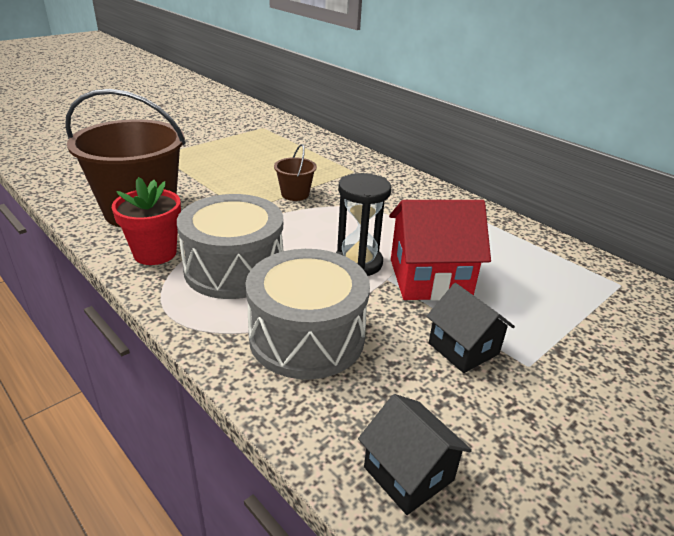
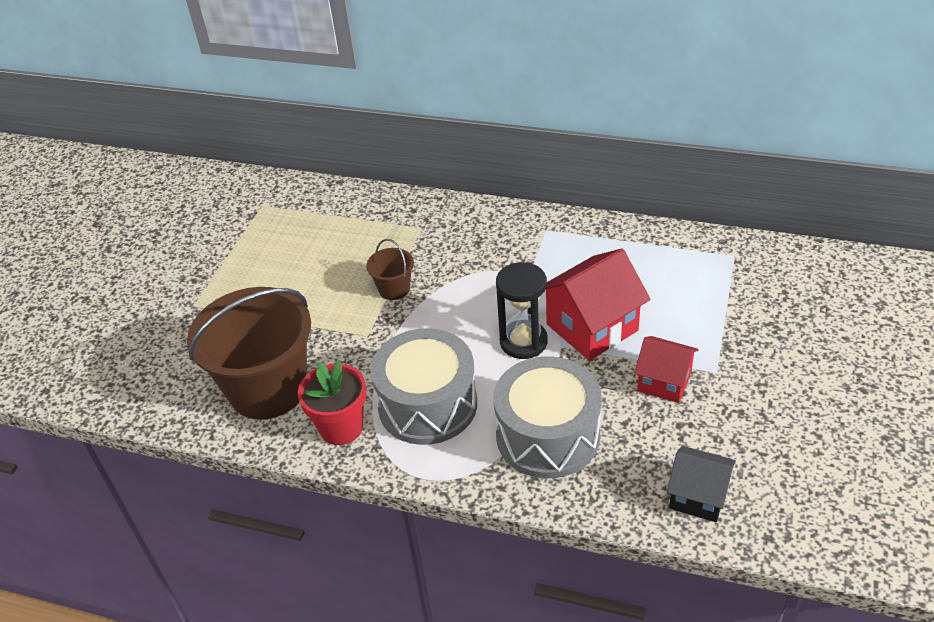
camera: 25 degrees left, 10 degrees up
black house [427,283,515,373] -> red house [634,336,699,403]

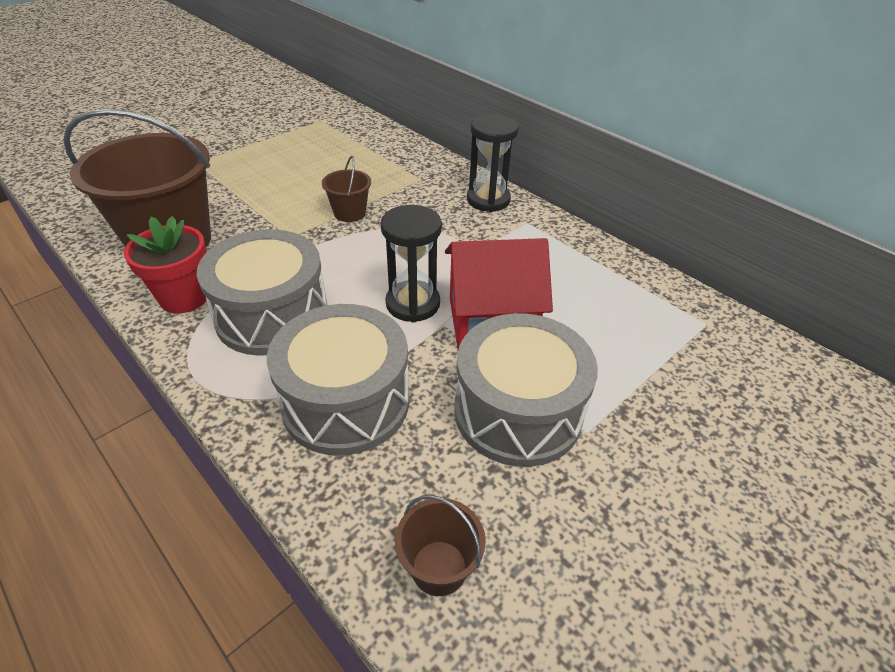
camera: 25 degrees right, 0 degrees up
red house [634,336,699,403] -> grey drum [455,313,598,467]
black house [667,446,736,522] -> brown bucket [395,495,486,596]
none -> black hourglass [467,114,519,212]

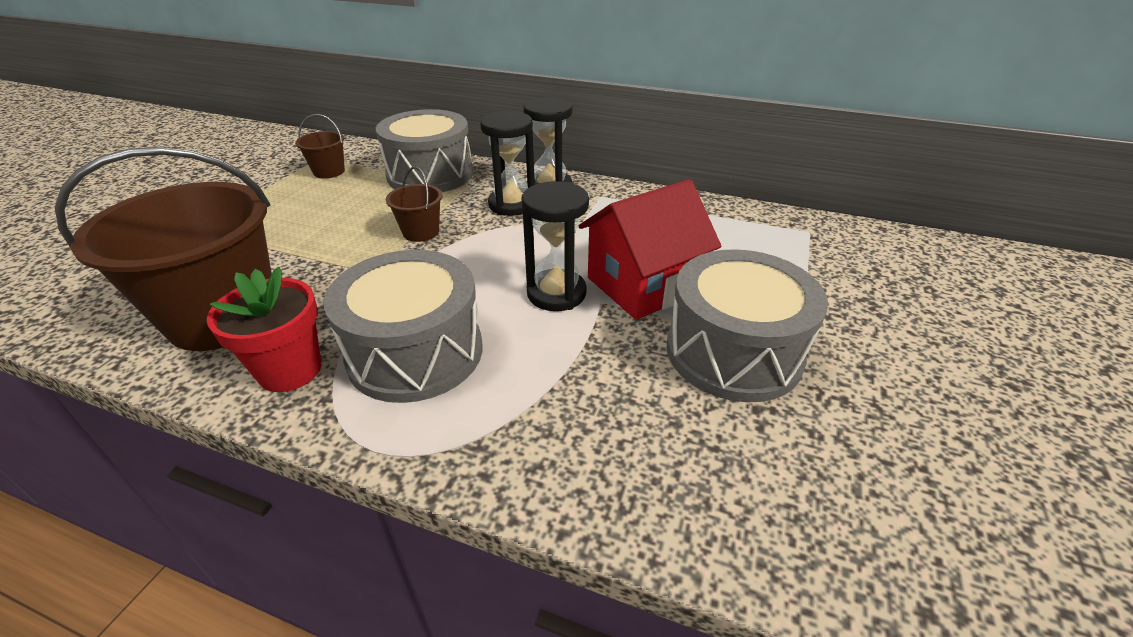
camera: 25 degrees left, 5 degrees down
grey drum [267,304,409,455] -> grey drum moved to [376,109,473,192]
brown bucket [395,495,486,596] -> brown bucket moved to [295,114,345,179]
none -> black hourglass [480,111,535,216]

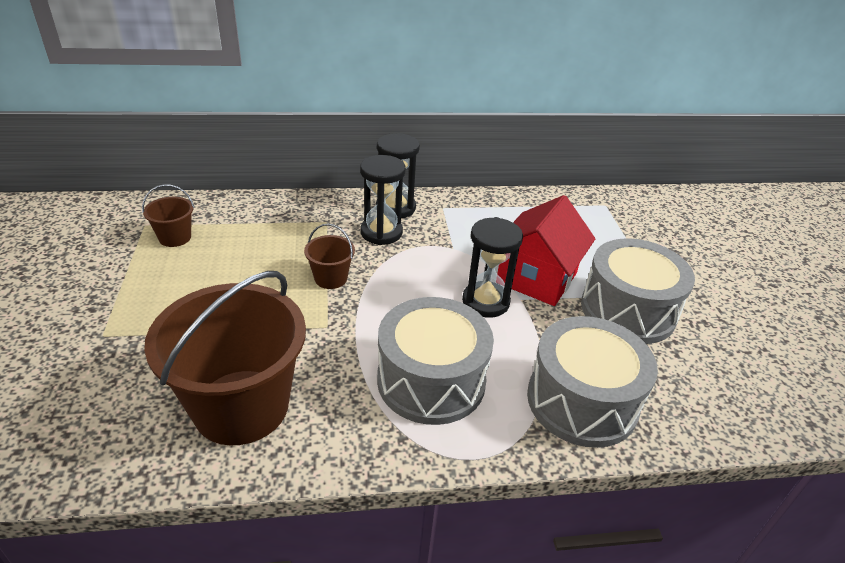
camera: 30 degrees left, 0 degrees up
red flower pot [207,267,321,392] -> none
grey drum [376,109,473,192] -> grey drum moved to [527,316,658,448]

